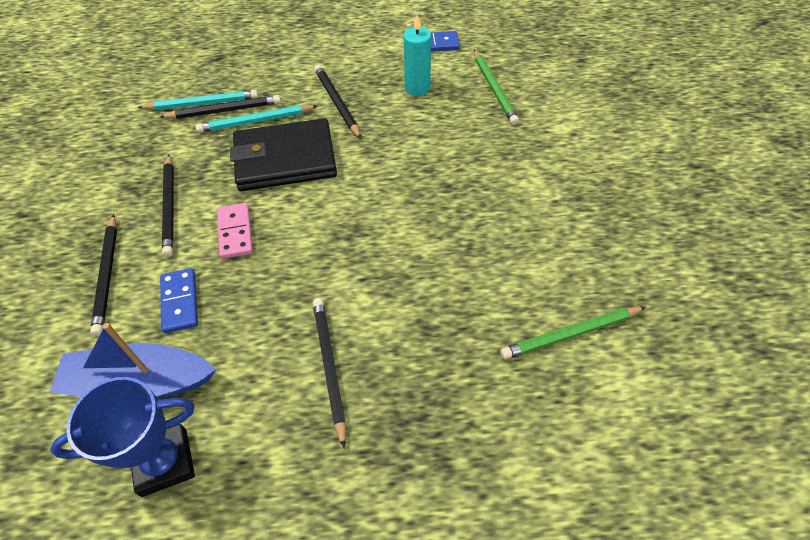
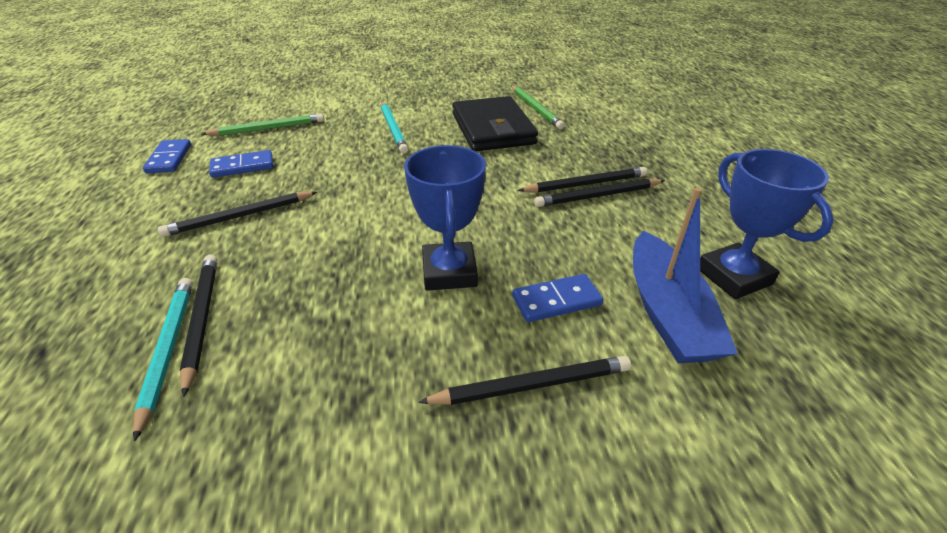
camera: 95 degrees left, 15 degrees down
black pencil [162,154,174,257] -> black pencil moved to [518,167,647,193]
turquoise pencil [195,105,318,133] -> turquoise pencil moved to [381,102,408,154]
pink domino [217,203,253,259] -> blue trophy [404,145,486,291]
black wallet [230,118,337,191] -> black wallet moved to [452,96,538,151]
turquoise candle [404,14,431,96] -> blue domino [209,150,273,178]

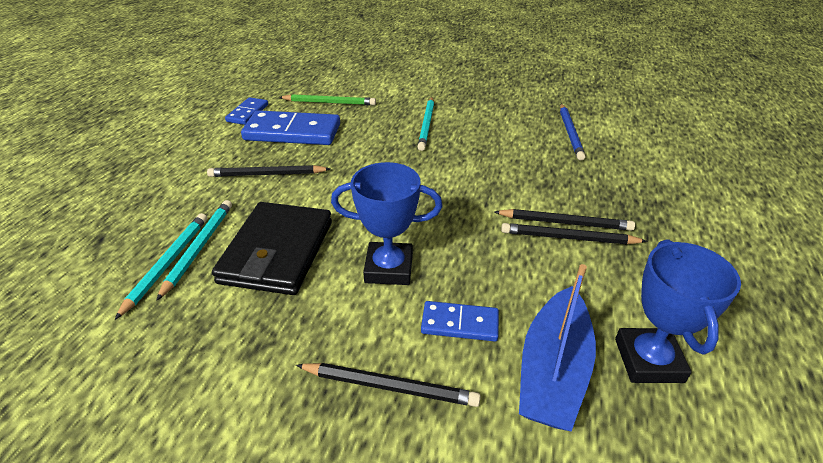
camera: 25 degrees right, 0 degrees up
black pencil [180,255,217,397] -> turquoise pencil [156,200,232,301]
blue domino [209,150,273,178] -> blue domino [241,110,340,145], size x1.86
blue trophy [404,145,486,291] -> blue trophy turned 75 degrees clockwise [331,162,442,285]
black wallet [452,96,538,151] -> black wallet moved to [212,202,332,295]
green pencil [511,85,565,129] -> blue pencil [560,104,585,160]

